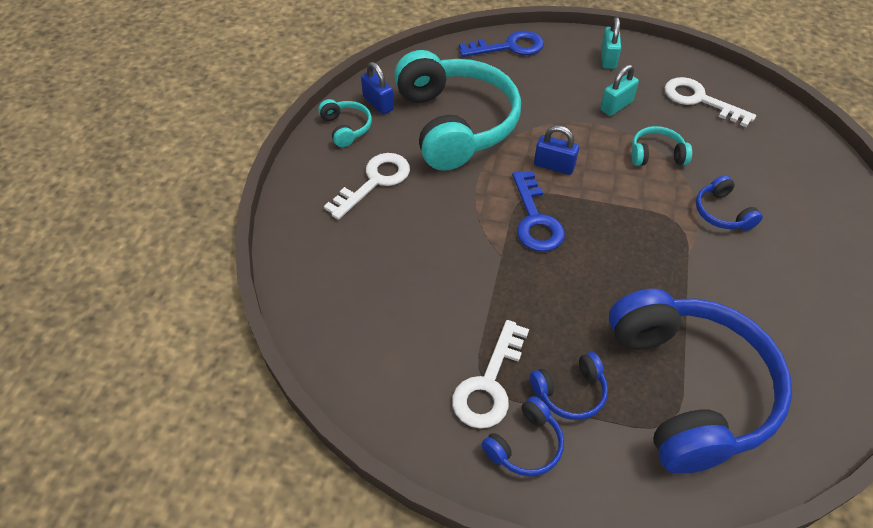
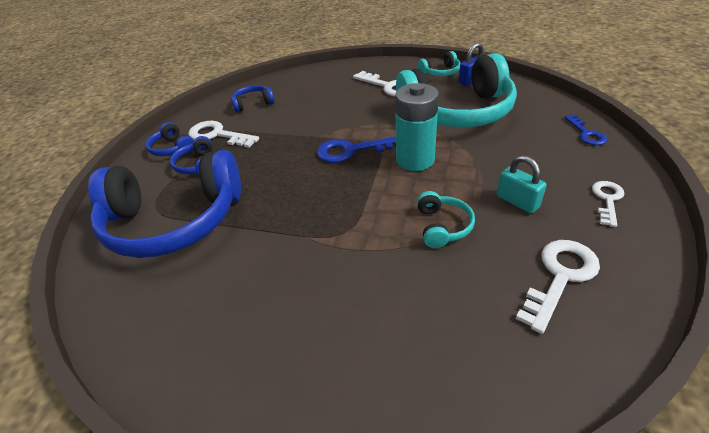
camera: 95 degrees right, 10 degrees down
blue key [459,31,544,57] -> blue key [564,115,607,145], size x0.63
blue padlock [534,125,579,175] -> turquoise battery [395,83,439,171]
turquoise padlock [601,17,621,69] -> white key [592,181,624,227]
blue headphones [696,175,763,231] -> blue headphones moved to [231,85,275,112]

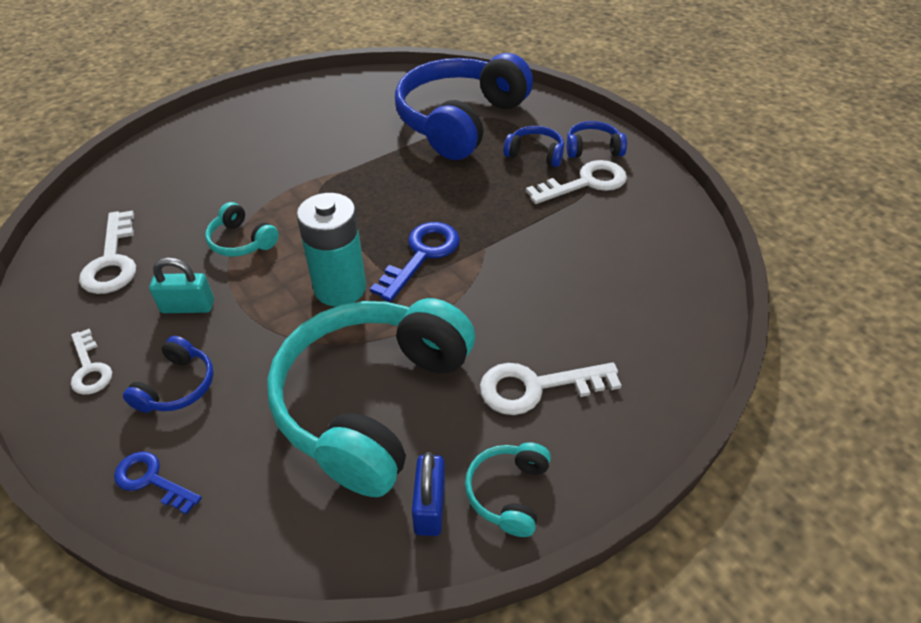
camera: 125 degrees right, 5 degrees up
blue headphones [231,85,275,112] -> blue headphones moved to [123,336,214,413]

